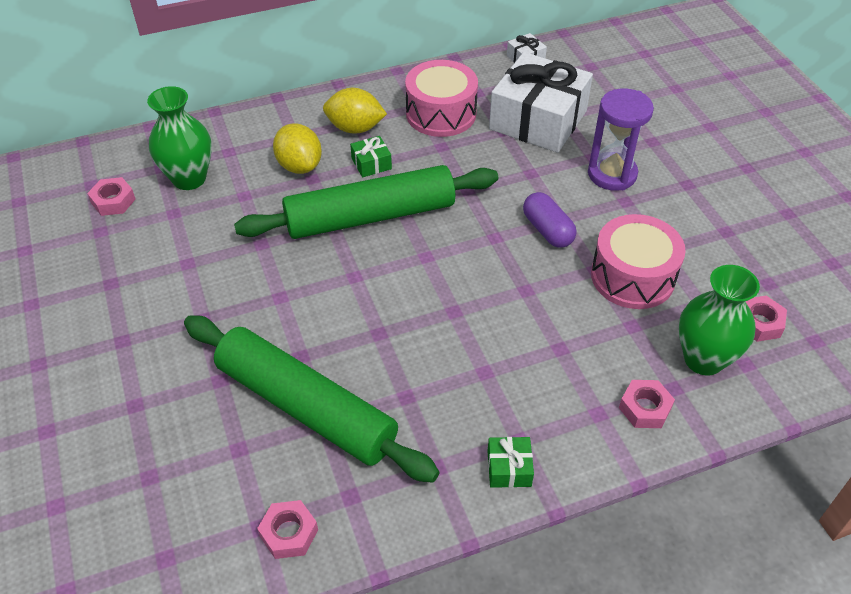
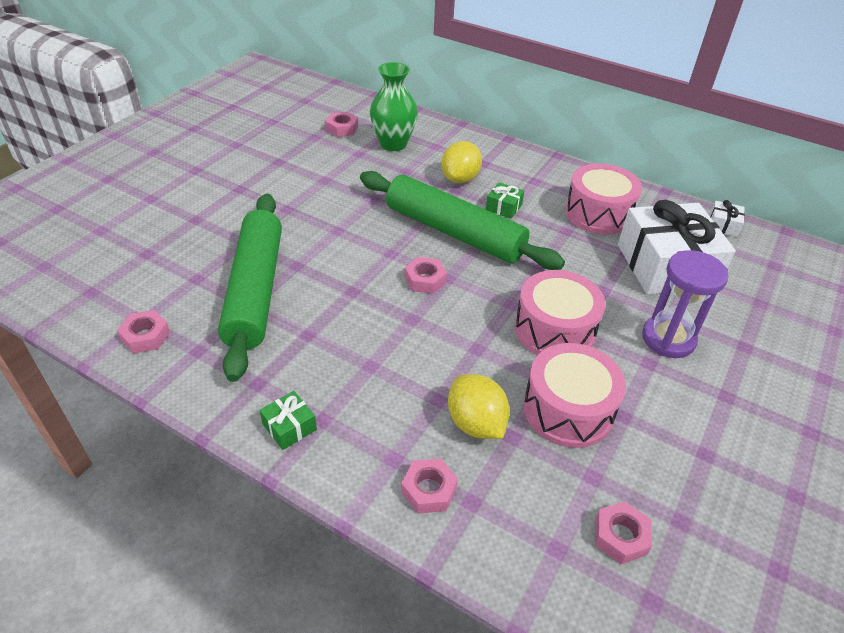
camera: 50 degrees right, 5 degrees down
yellow lemon [323,88,387,134] -> yellow lemon moved to [448,374,510,439]
purple capsule [523,192,576,248] -> pink drum [515,270,606,355]
green vase [679,265,760,375] -> none
none -> pink nut [405,257,447,294]

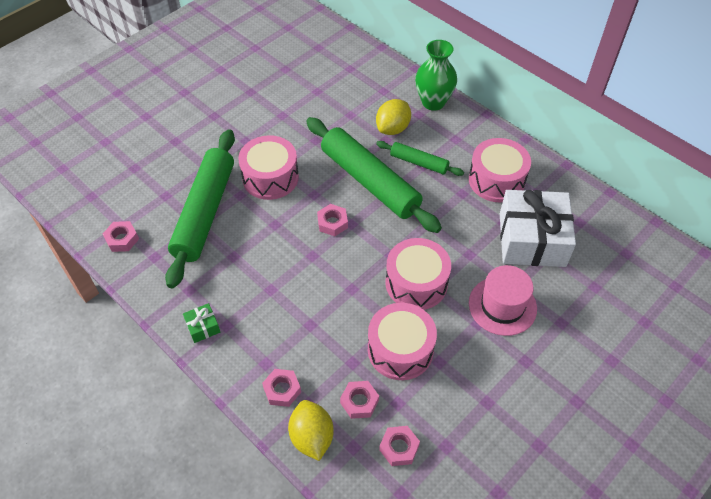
camera: 15 degrees right, 10 degrees up
pink nut [326,112,358,137] -> pink nut moved to [340,381,379,419]
green vase [370,62,418,151] -> green vase moved to [415,40,457,111]
yellow lemon [448,374,510,439] -> yellow lemon moved to [288,400,334,461]
green gift [486,182,524,219] -> green rolling pin [376,141,464,176]
purple hourglass [642,250,729,358] -> pink hat [469,265,537,336]
white gift [709,200,745,237] -> none
none -> pink drum [238,135,299,200]

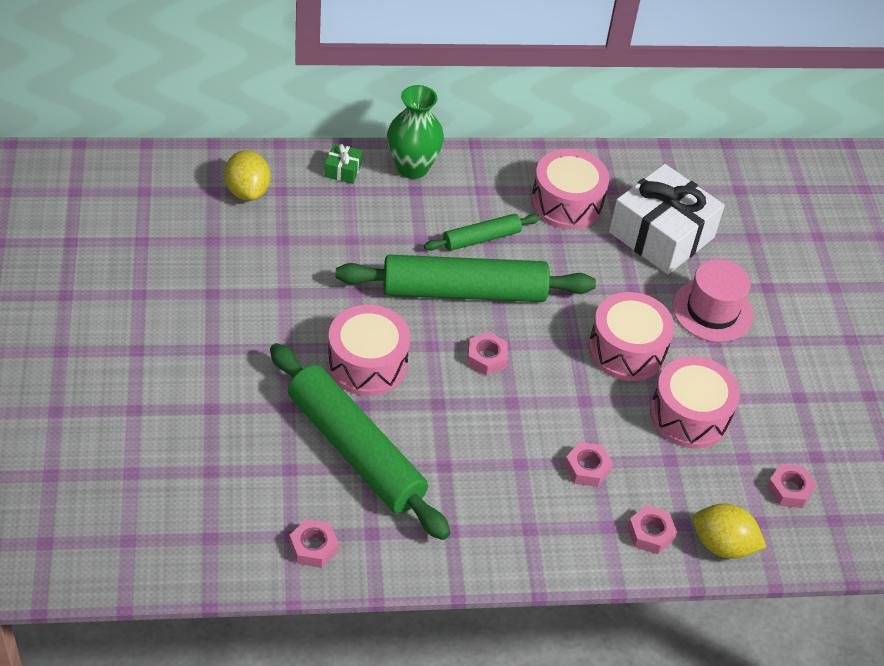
camera: 55 degrees left, 5 degrees down
green gift [183,303,220,343] -> green gift moved to [324,143,363,184]
pink nut [340,381,379,419] -> pink nut moved to [564,442,613,487]
yellow lemon [376,99,411,135] -> yellow lemon moved to [224,150,271,201]

